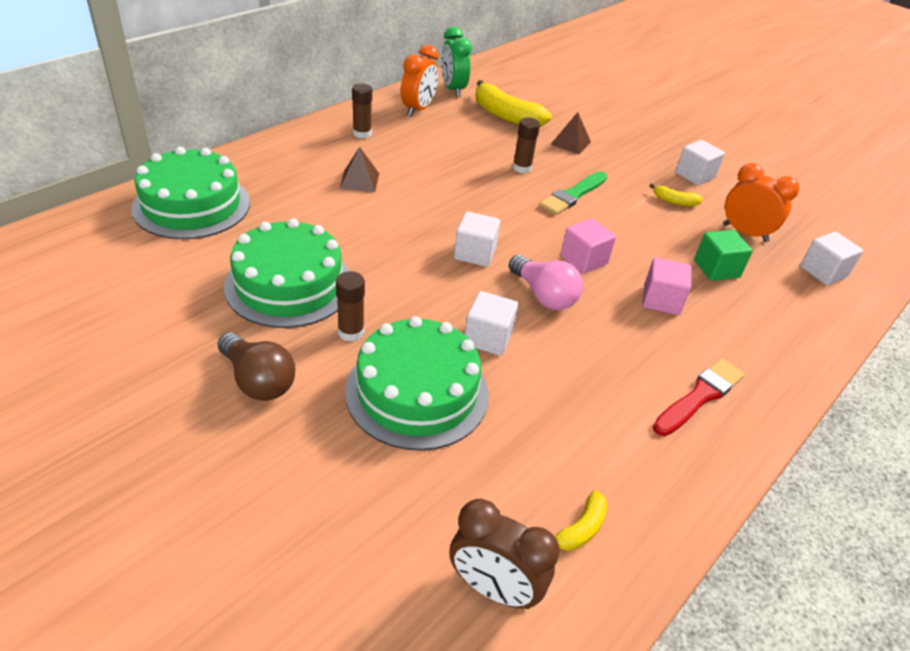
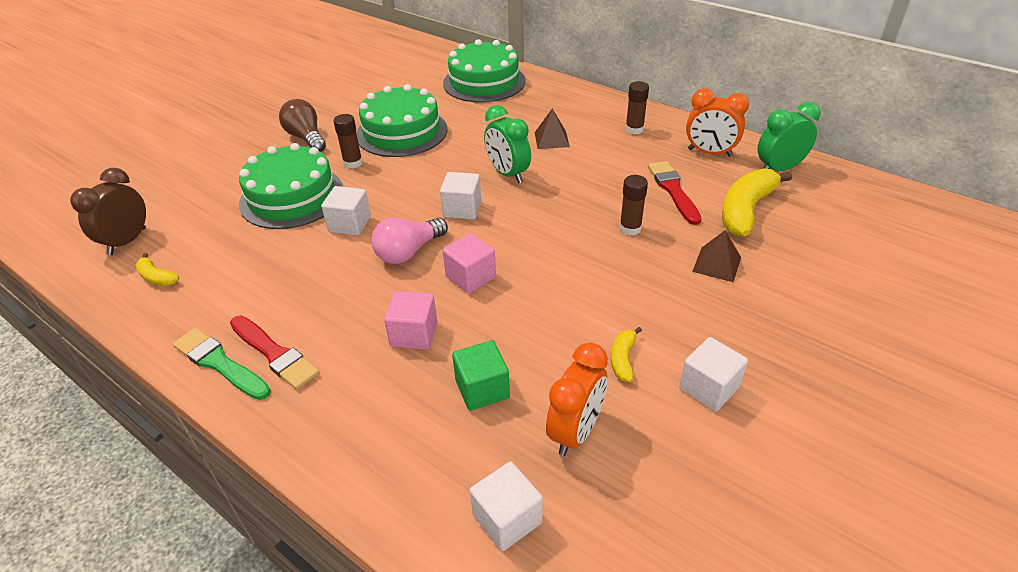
camera: 90 degrees right, 0 degrees up
brown light bulb [218,332,295,401] -> brown light bulb turned 105 degrees clockwise [279,99,326,152]
green brush [539,171,607,215] -> green brush moved to [173,328,271,400]
none -> green clock [484,105,531,183]
none -> red brush [648,161,702,225]

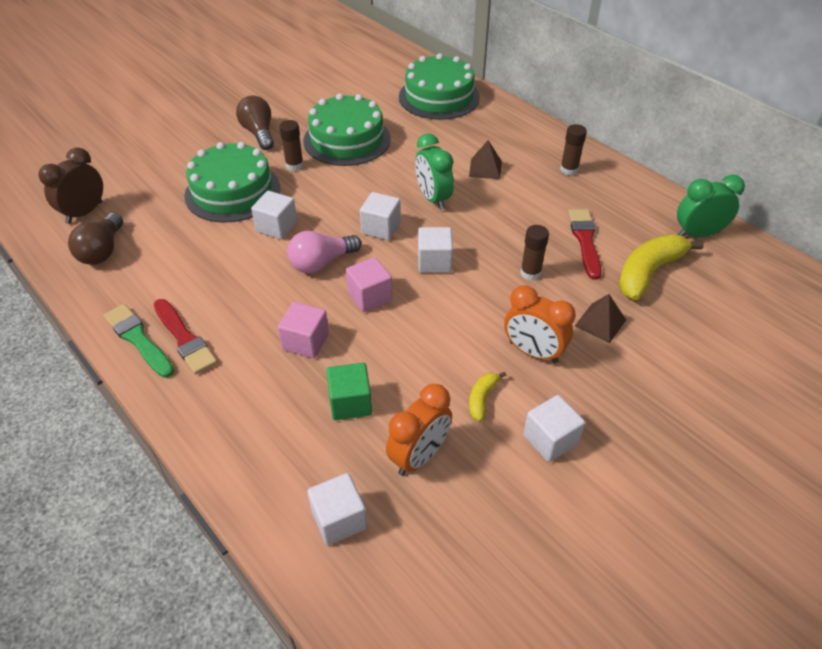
camera: 10 degrees right, 5 degrees up
yellow banana [136,253,179,286] -> brown light bulb [68,213,123,265]
orange clock [686,89,749,157] -> orange clock moved to [504,285,576,363]
none -> white cube [418,227,453,273]

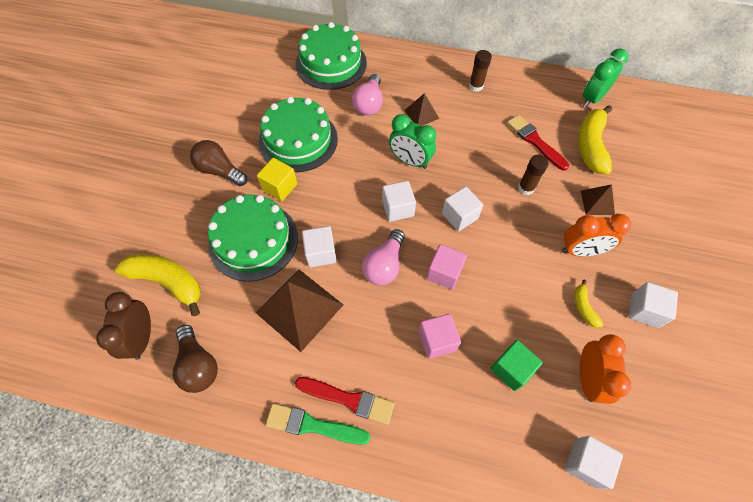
camera: 35 degrees left, 15 degrees up
brown glue stick [279,120,304,171] -> yellow cube [257,158,297,201]
none -> yellow banana [115,254,201,316]
none -> brown pyramid [256,270,343,352]
none -> pink light bulb [352,74,383,115]

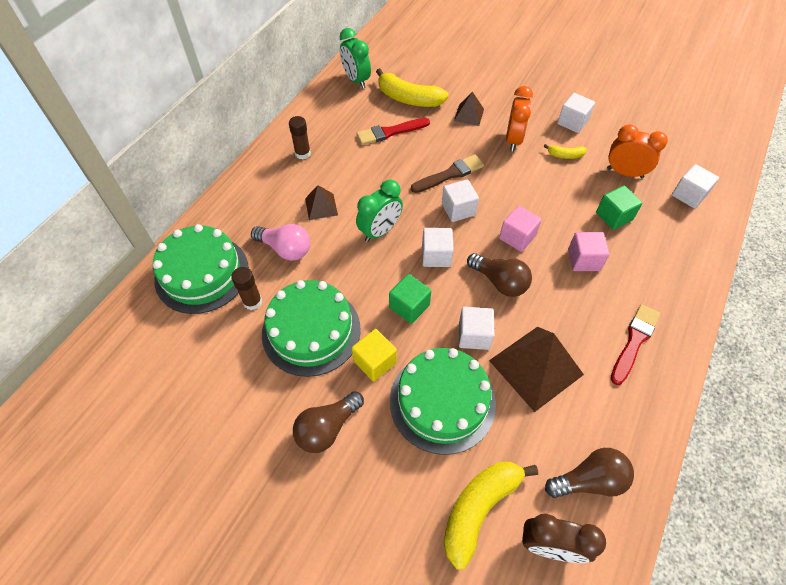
camera: 75 degrees left, 5 degrees down
green brush [265,403,370,445] -> none
pink light bulb [362,229,405,285] -> brown light bulb [467,253,532,297]
brown glue stick [518,155,549,195] -> brown glue stick moved to [231,267,262,310]
none -> green cube [389,274,431,324]
none -> brown brush [411,155,484,193]

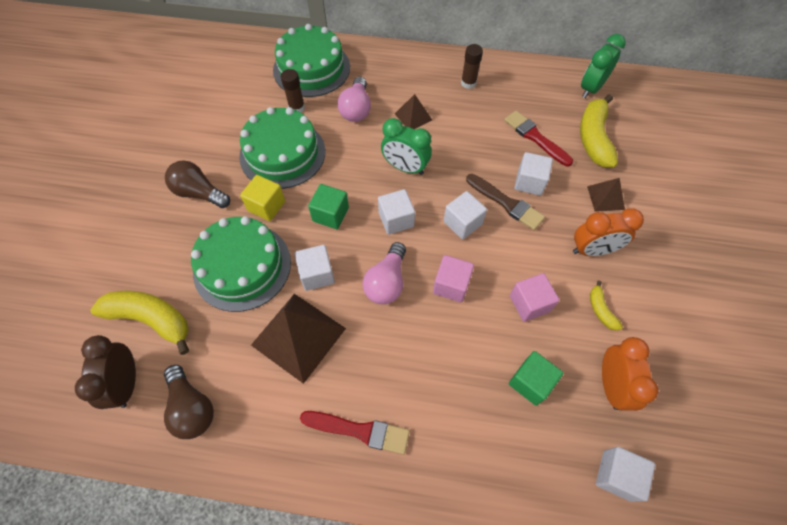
camera: 70 degrees right, 5 degrees up
brown light bulb [467,253,532,297] -> pink light bulb [363,242,406,304]
white cube [557,93,595,133] -> white cube moved to [514,152,553,196]
pink cube [568,232,610,271] -> pink cube moved to [510,273,559,322]

